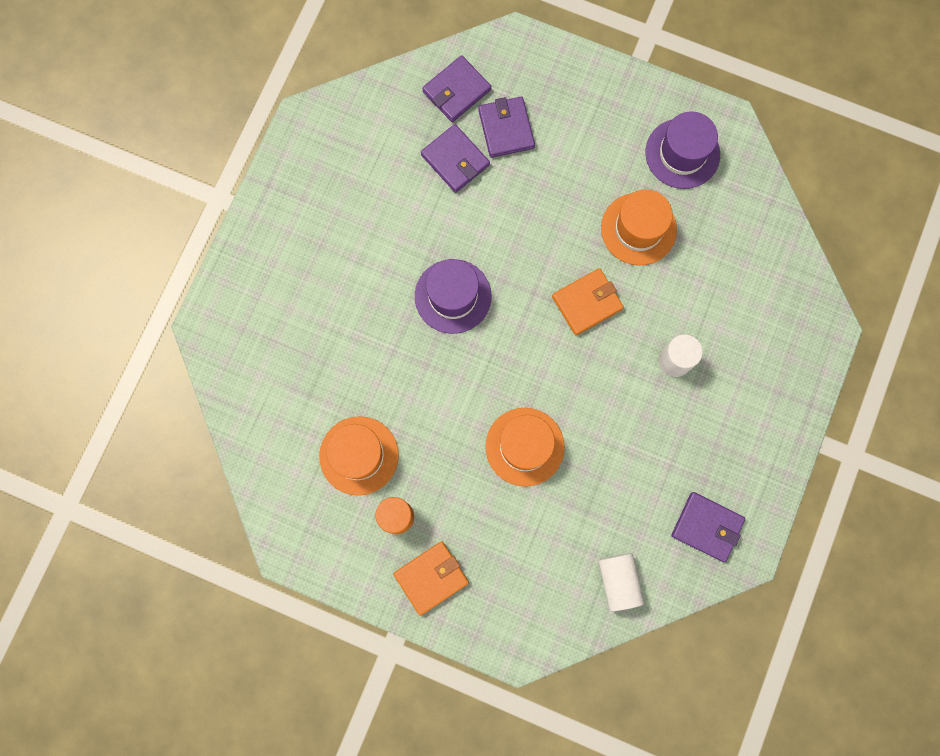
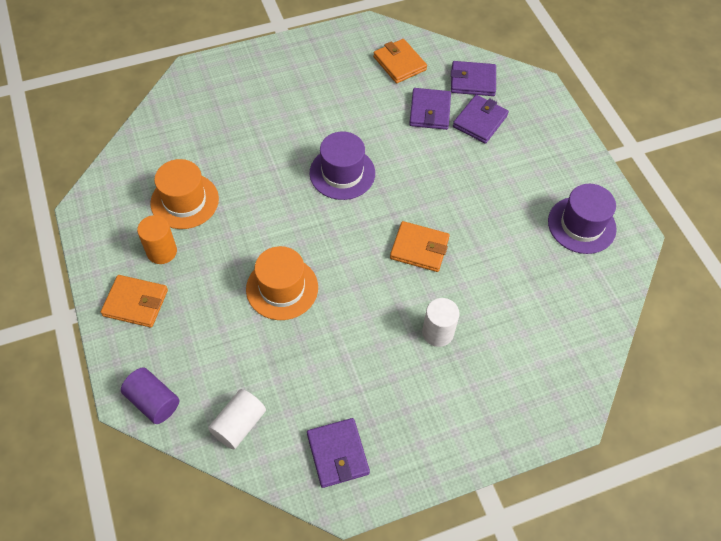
camera: 45 degrees right, 20 degrees down
orange hat [601,189,677,266] -> none
none -> purple cylinder [121,367,179,424]
none -> orange wallet [373,39,427,83]

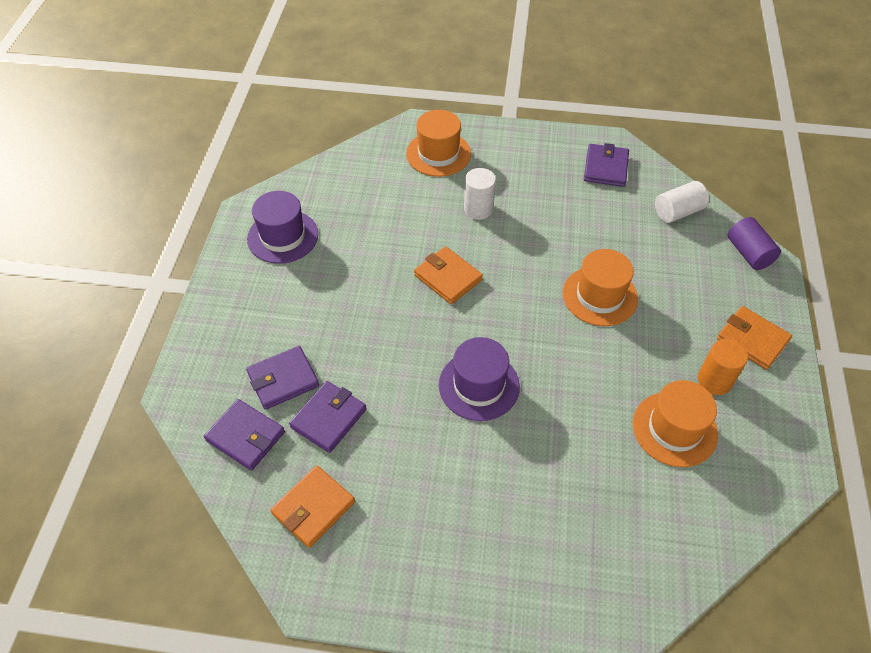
camera: 150 degrees left, 5 degrees down
orange wallet [373,39,427,83] -> orange wallet turned 45 degrees clockwise [270,466,355,548]
none -> orange hat [406,110,471,177]

